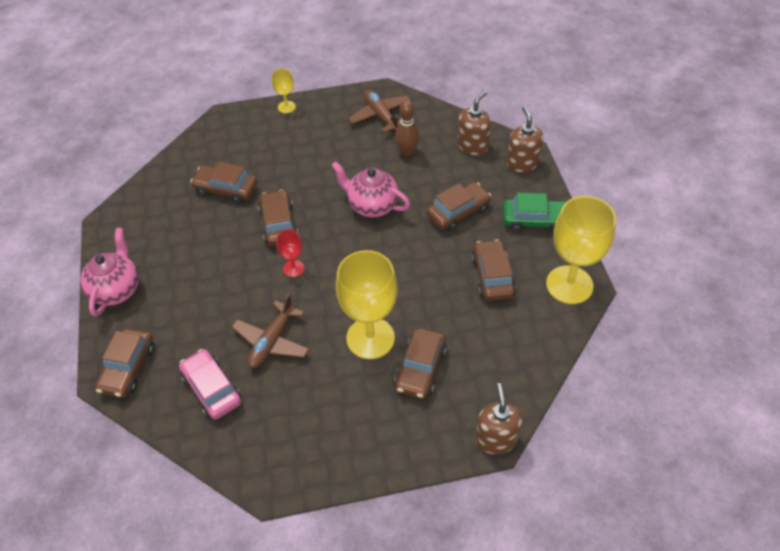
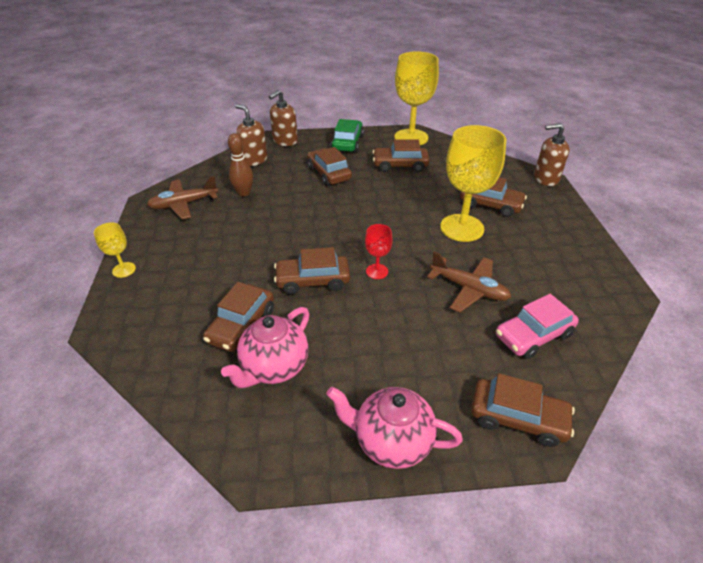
camera: 85 degrees left, 10 degrees down
pink teapot [331,161,410,217] -> pink teapot moved to [221,307,309,388]
brown soap dispenser [507,106,544,172] -> brown soap dispenser turned 45 degrees counterclockwise [269,90,298,146]

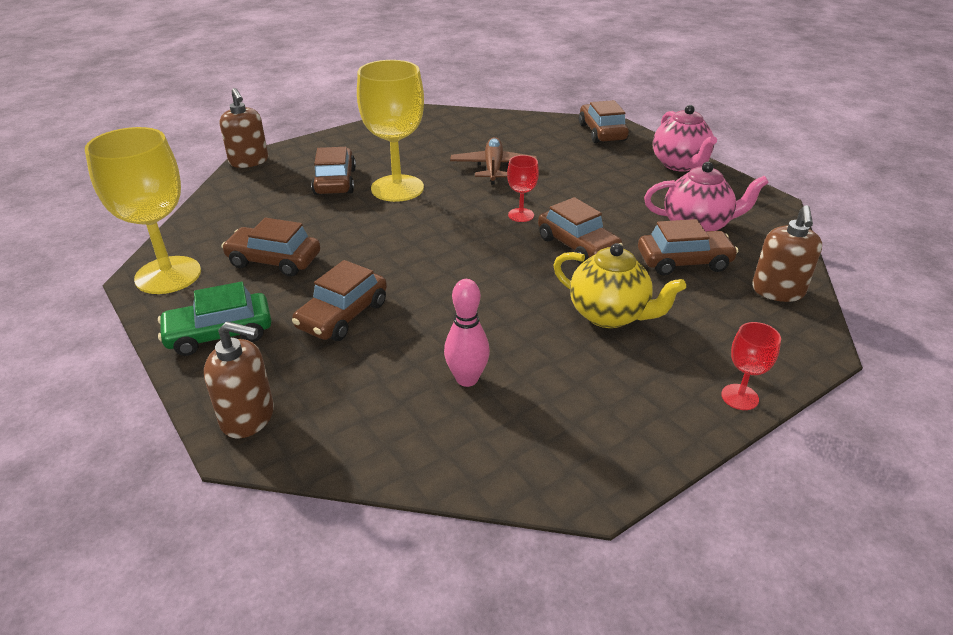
camera: 120 degrees left, 5 degrees down
yellow goblet [94,222,136,278] -> red goblet [721,322,781,410]
brown plane [147,176,218,219] -> none
brown bowling pin [228,133,253,196] -> pink bowling pin [444,279,490,387]
brown soap dispenser [235,104,267,166] -> brown soap dispenser moved to [752,205,822,302]
brown car [373,139,430,172] -> brown car turned 135 degrees clockwise [221,218,321,277]
pink car [496,294,579,359] -> none
none -> yellow teapot [553,243,686,328]

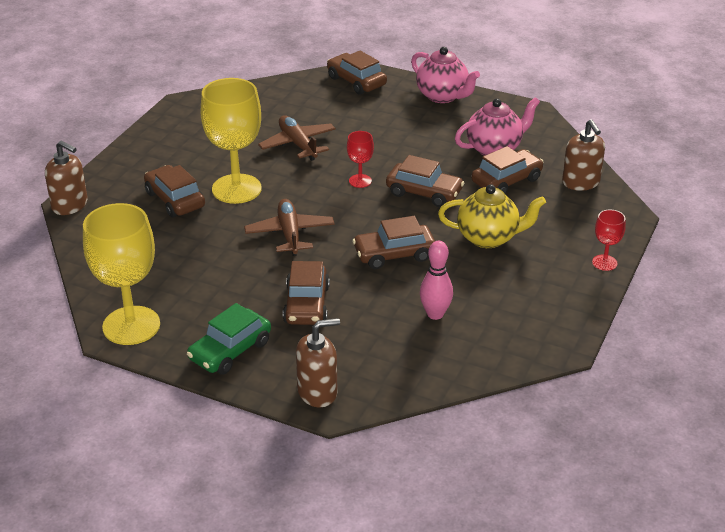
camera: 30 degrees left, 0 degrees up
brown car [221,218,321,277] -> brown car moved to [352,216,435,269]
none -> brown plane [244,199,335,256]

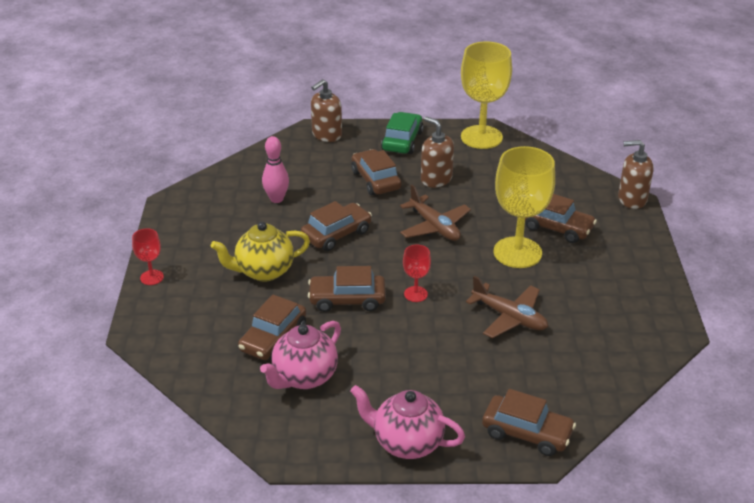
camera: 155 degrees right, 0 degrees up
brown soap dispenser [562,119,605,191] -> brown soap dispenser moved to [421,116,454,188]

